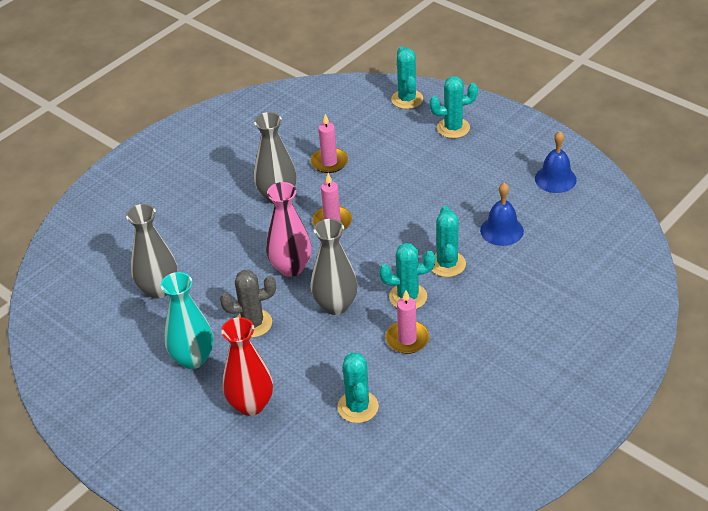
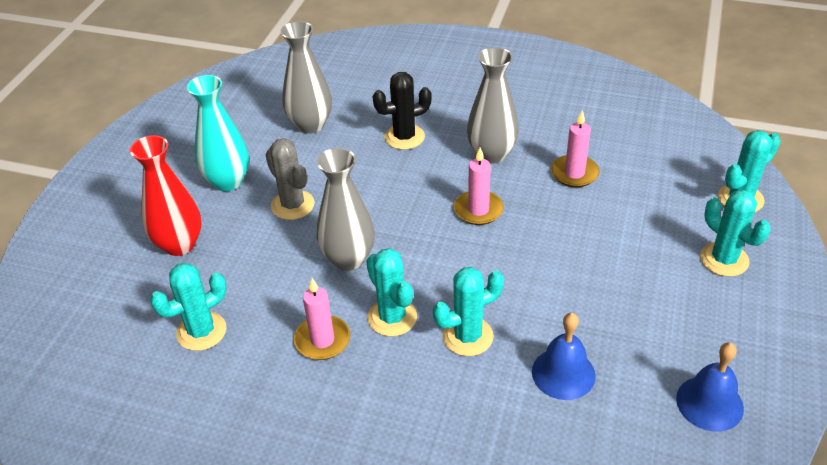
camera: 65 degrees right, 0 degrees up
pink vase [266,182,311,277] -> none
none -> black cactus [373,72,432,150]

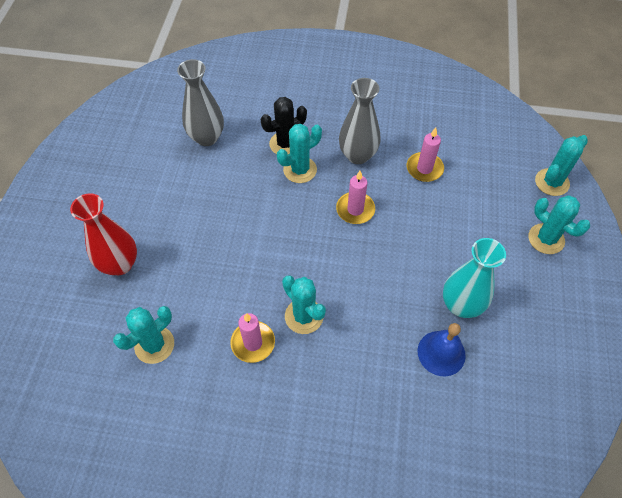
camera: 10 degrees left, 15 degrees up
turquoise vase [187,75,249,191] -> turquoise vase moved to [443,238,506,318]
grey cactus [265,138,315,220] -> none
grey vase [317,148,375,271] -> none
turquoise cactus [433,267,504,356] -> turquoise cactus moved to [277,124,322,183]
blue bell [676,342,744,432] -> none

